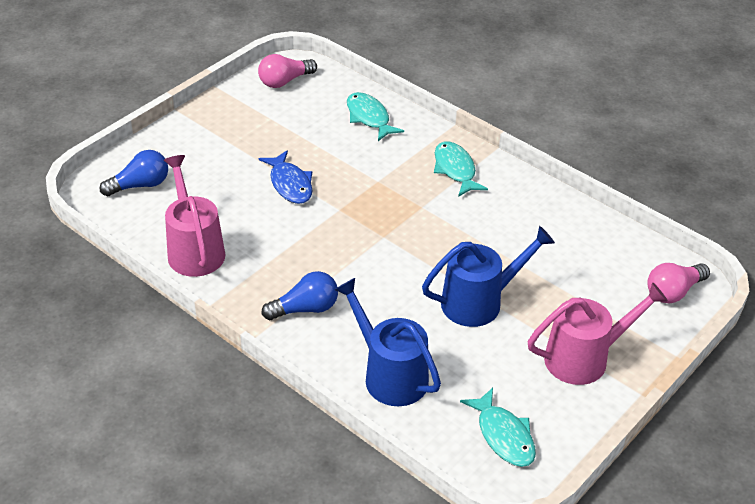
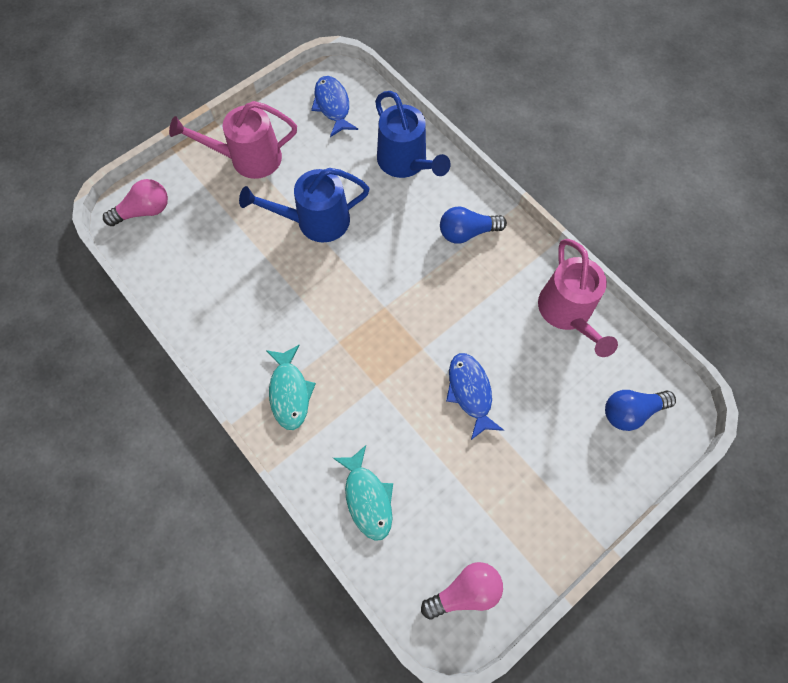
camera: 170 degrees left, 25 degrees up
turquoise fish [460,388,536,467] -> blue fish [311,76,358,137]

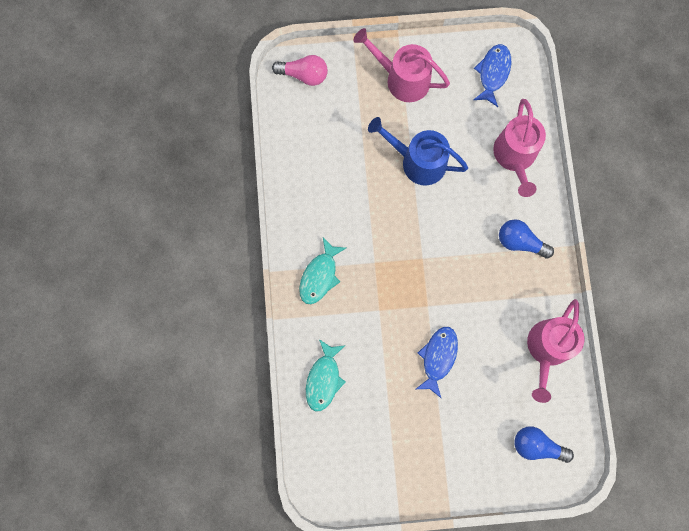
camera: 35 degrees right, 10 degrees up
blue watering can [375,91,451,178] -> pink watering can [493,99,546,197]
pink light bulb [421,562,503,619] -> none

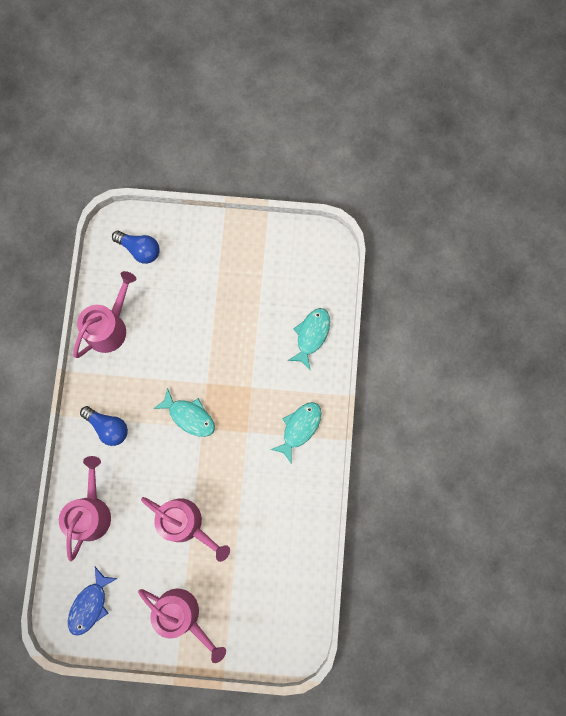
camera: 170 degrees left, 0 degrees up
pink light bulb [272,55,328,86] -> none
blue watering can [368,117,468,186] -> pink watering can [141,497,230,562]
blue fish [416,327,458,398] -> none
none -> turquoise fish [153,388,215,437]

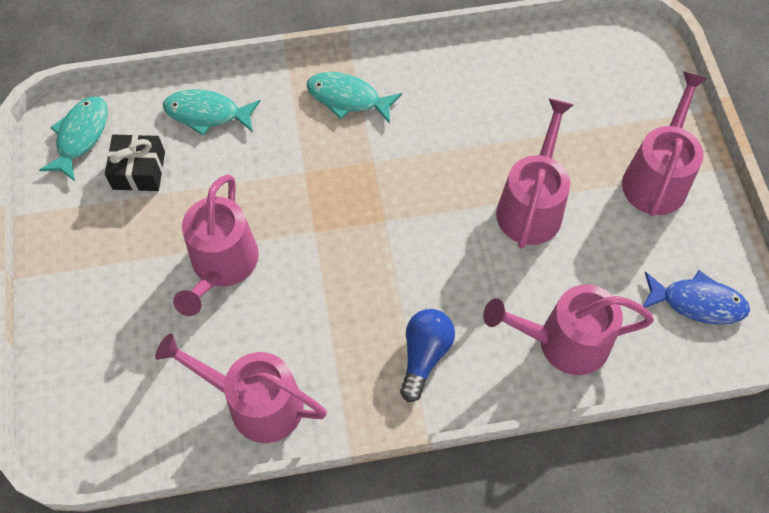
camera: 105 degrees left, 15 degrees down
blue light bulb [112,231,160,264] -> none
turquoise fish [153,388,215,437] -> turquoise fish moved to [39,97,108,181]
none -> black gift [105,134,165,191]
none -> pink watering can [173,174,259,316]

